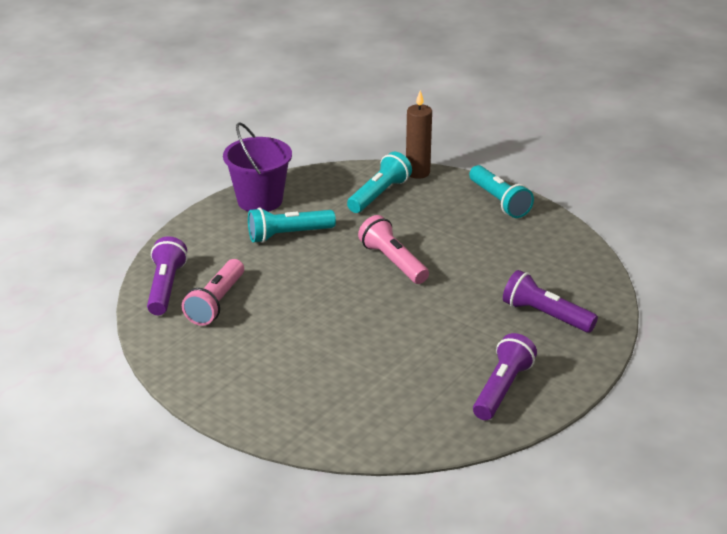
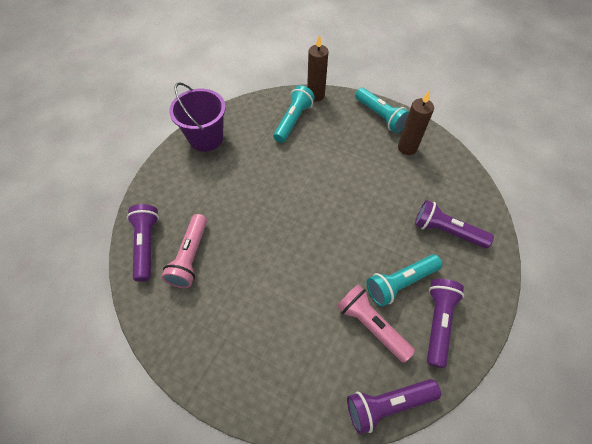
camera: 10 degrees left, 25 degrees up
turquoise flashlight [248,208,336,243] -> turquoise flashlight moved to [366,254,442,307]
pink flashlight [358,215,429,284] -> pink flashlight moved to [337,285,415,363]
none -> purple flashlight [347,379,441,435]
none -> brown candle [398,91,434,155]

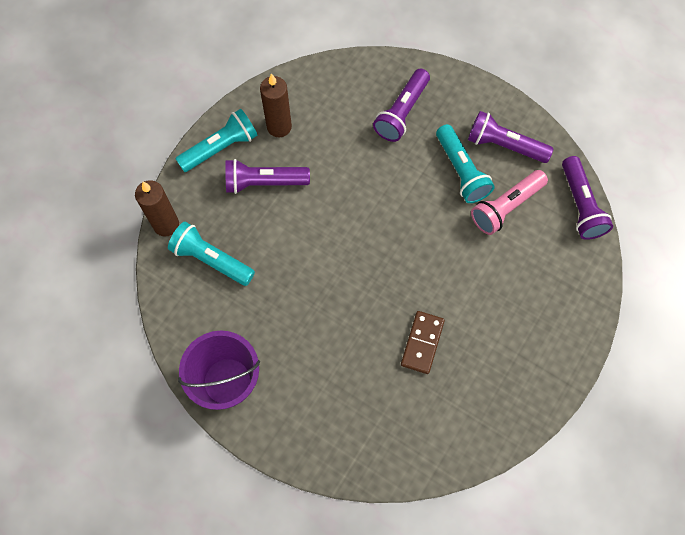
camera: 85 degrees left, 10 degrees up
purple flashlight [127,204,159,282] -> purple flashlight moved to [225,159,310,194]
pink flashlight [161,214,207,288] -> none
none -> brown domino [401,311,445,374]

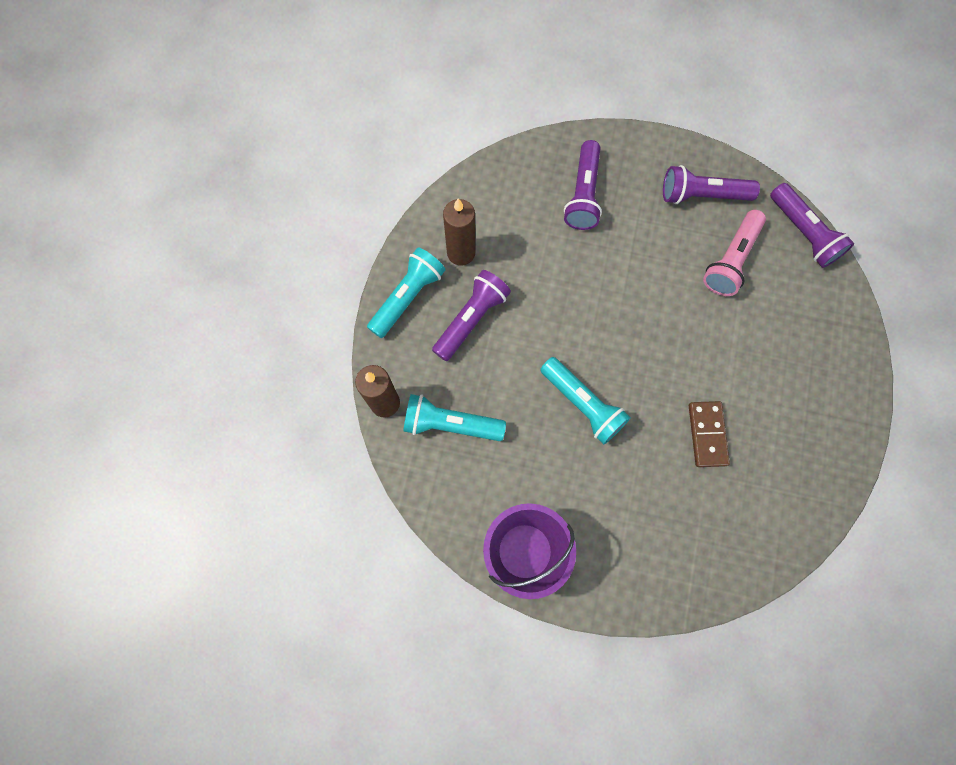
camera: 20 degrees left, 5 degrees up
purple flashlight [225,159,310,194] -> purple flashlight turned 150 degrees clockwise [432,270,511,361]
turquoise flashlight [436,124,495,203] -> turquoise flashlight moved to [540,357,631,444]

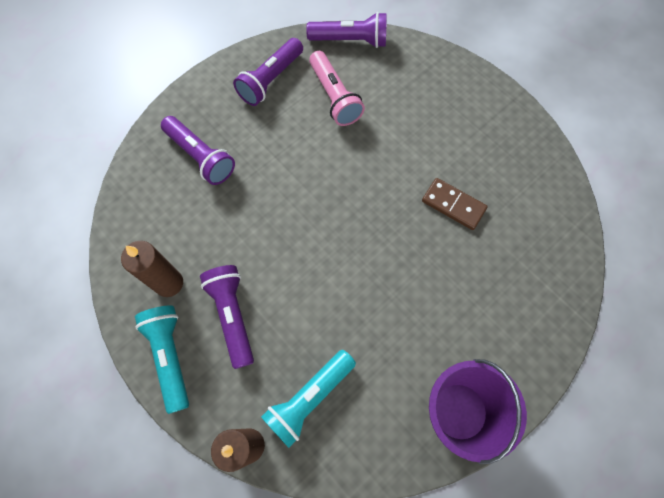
camera: 55 degrees left, 5 degrees down
turquoise flashlight [540,357,631,444] -> none

